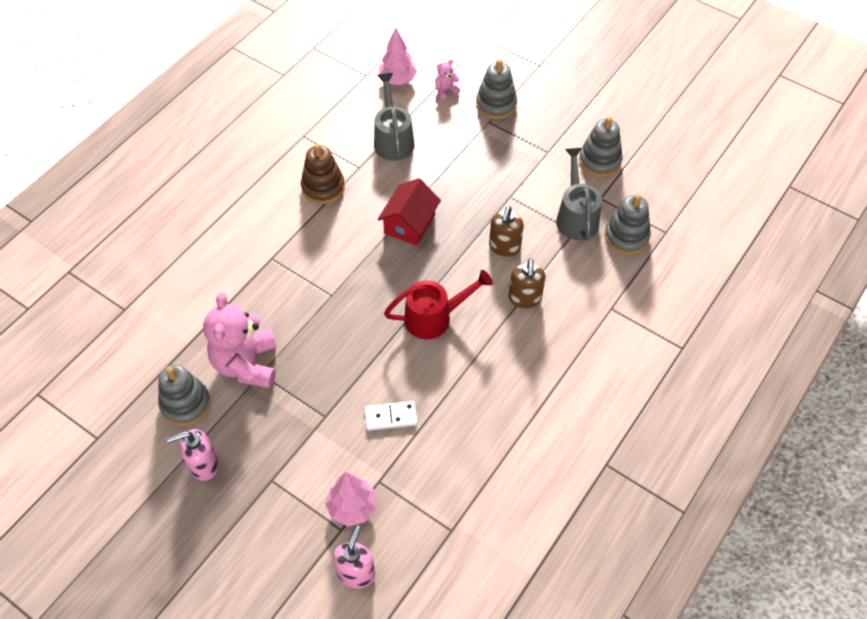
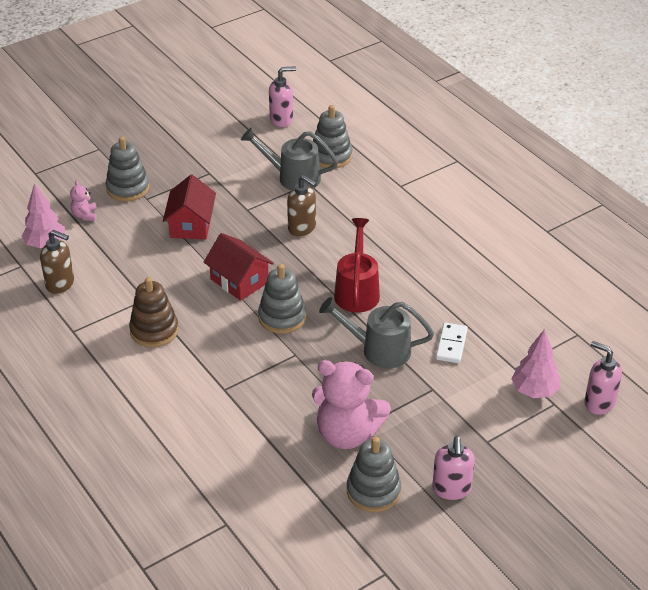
camera: 70 degrees left, 15 degrees down
grey watering can [374,73,414,161] -> grey watering can moved to [319,297,434,368]
brown soap dispenser [509,259,545,308] -> brown soap dispenser moved to [40,230,74,294]
grey stacking toy [579,116,623,177] -> grey stacking toy moved to [258,264,306,334]
none -> red house [163,175,216,240]
none -> pink soap dispenser [269,66,296,127]

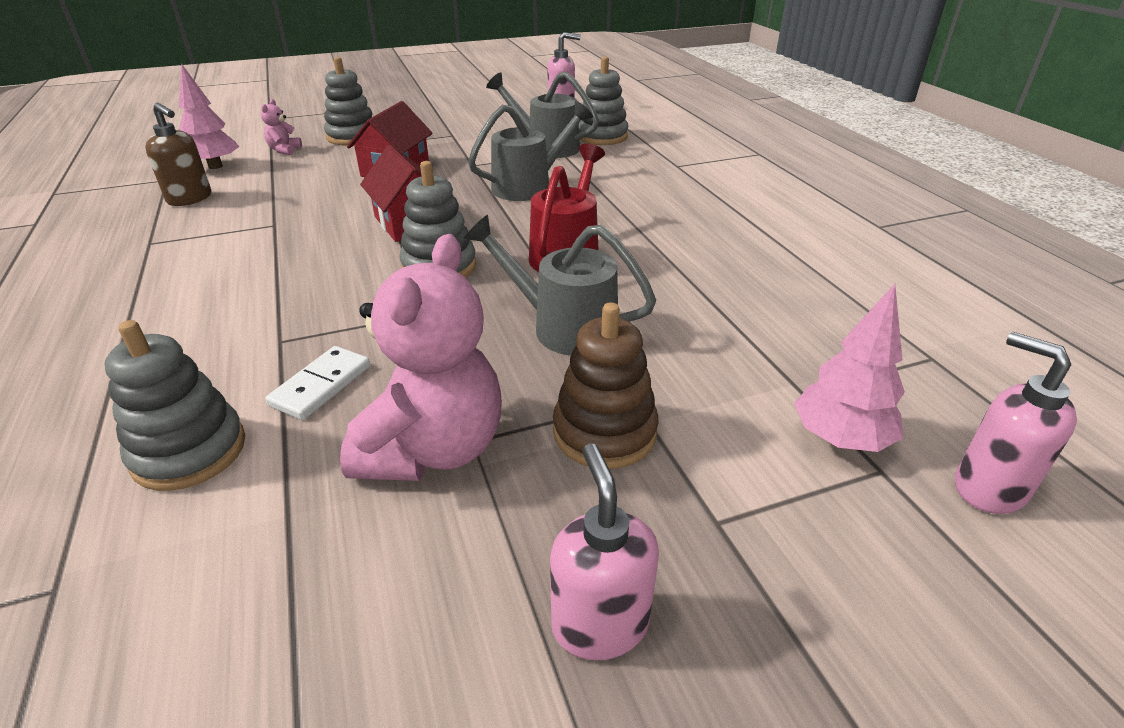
camera: 15 degrees right, 5 degrees down
brown stacking toy [129,277,179,347] -> brown stacking toy moved to [553,302,658,469]
brown soap dispenser [287,175,317,236] -> grey watering can [468,101,593,201]
pink teddy bear [312,360,391,449] -> pink teddy bear turned 105 degrees counterclockwise [340,234,502,481]
grey stacking toy [347,437,401,512] -> grey stacking toy moved to [104,320,245,491]
pink soap dispenser [432,436,475,500] -> pink soap dispenser turned 150 degrees clockwise [550,443,659,660]
white domino [436,323,468,363] -> white domino moved to [266,346,370,420]

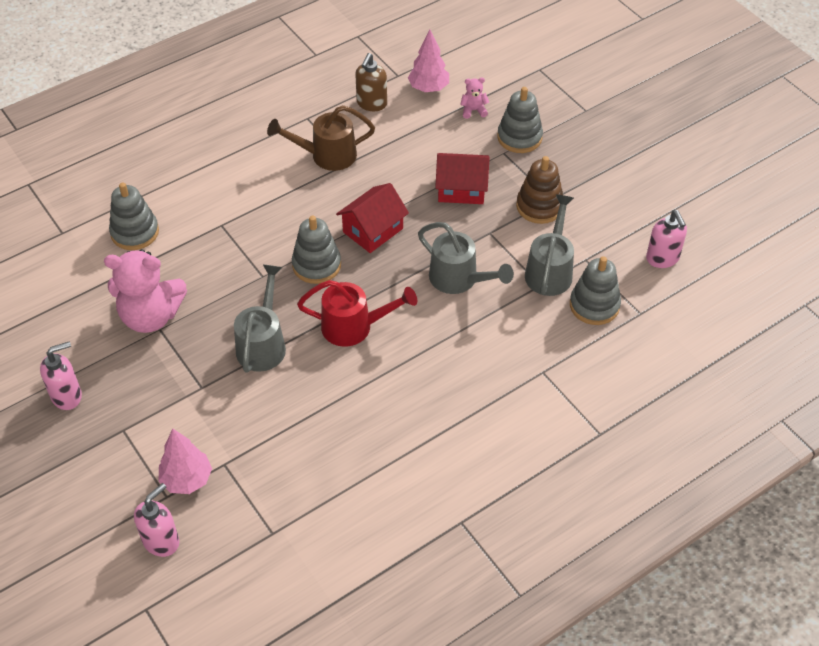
camera: 75 degrees right, 15 degrees up
white domino [266,346,370,420] -> none
brown stacking toy [553,302,658,469] -> brown stacking toy moved to [516,156,563,224]
none -> brown watering can [267,105,375,171]

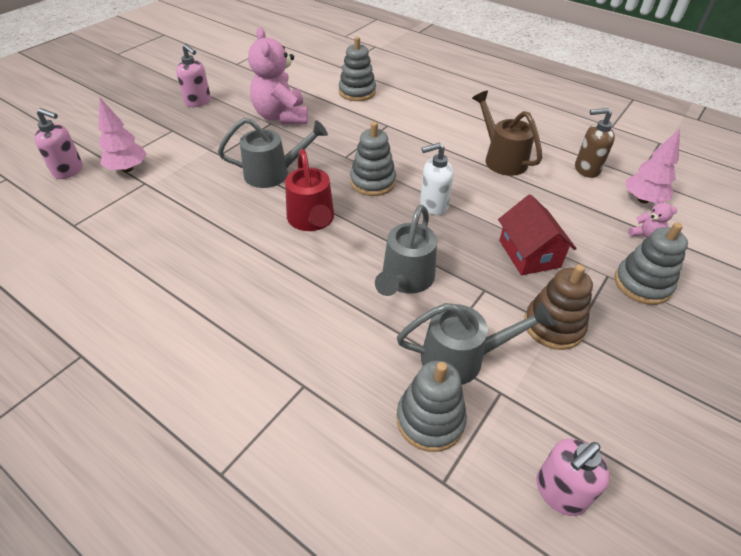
camera: 70 degrees right, 5 degrees down
red house [336,183,409,253] -> white soap dispenser [420,143,454,215]

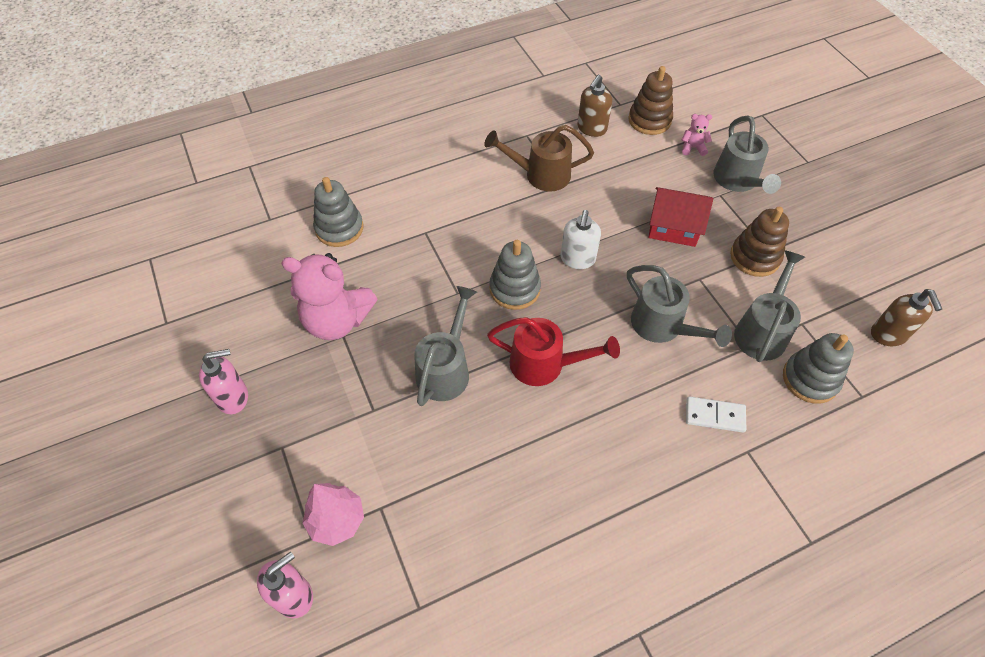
camera: 60 degrees left, 10 degrees up
pink soap dispenser [536,439,610,516] -> brown soap dispenser [871,289,942,346]
grey stacking toy [615,222,688,305] -> grey watering can [713,115,781,194]
pink tree [625,129,680,203] -> brown stacking toy [628,66,673,135]
none -> white domino [686,396,746,433]

